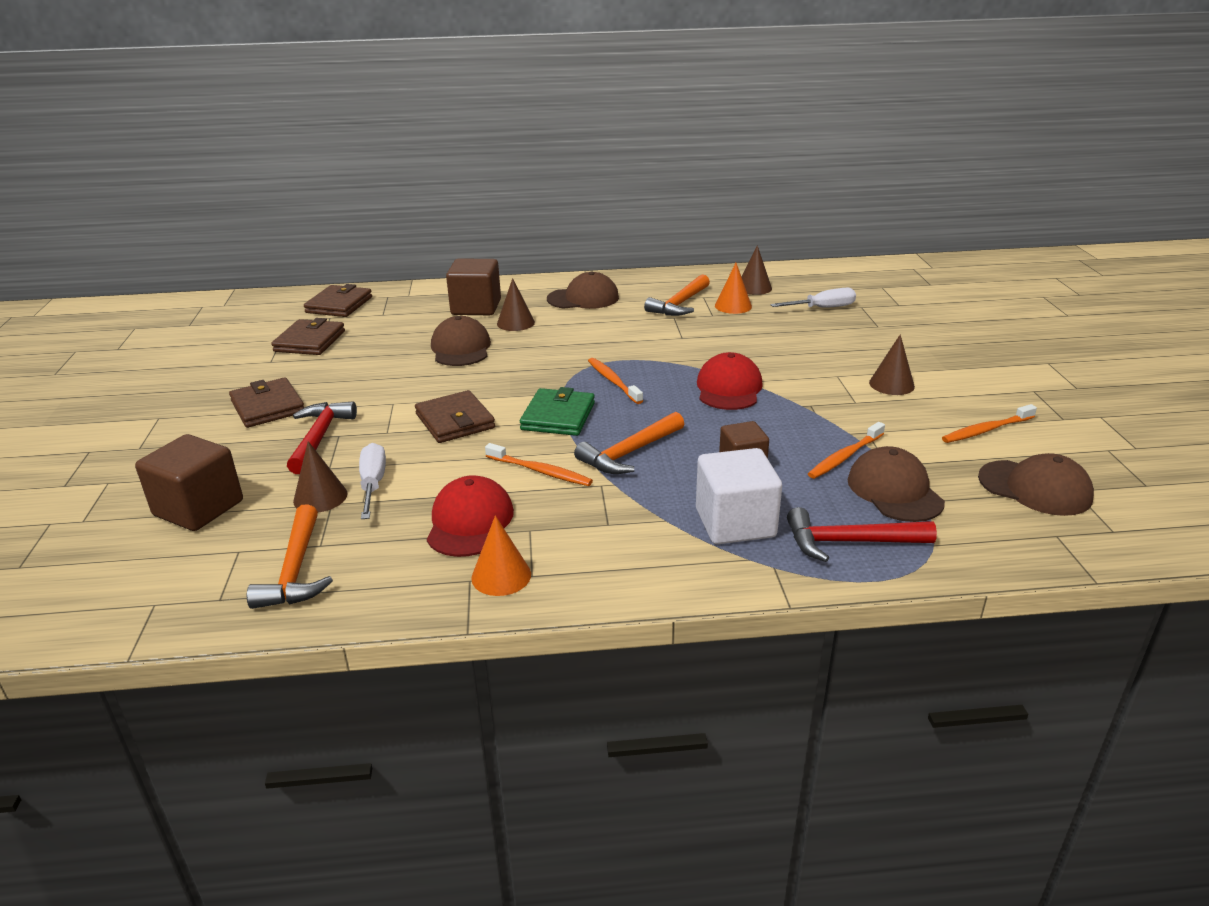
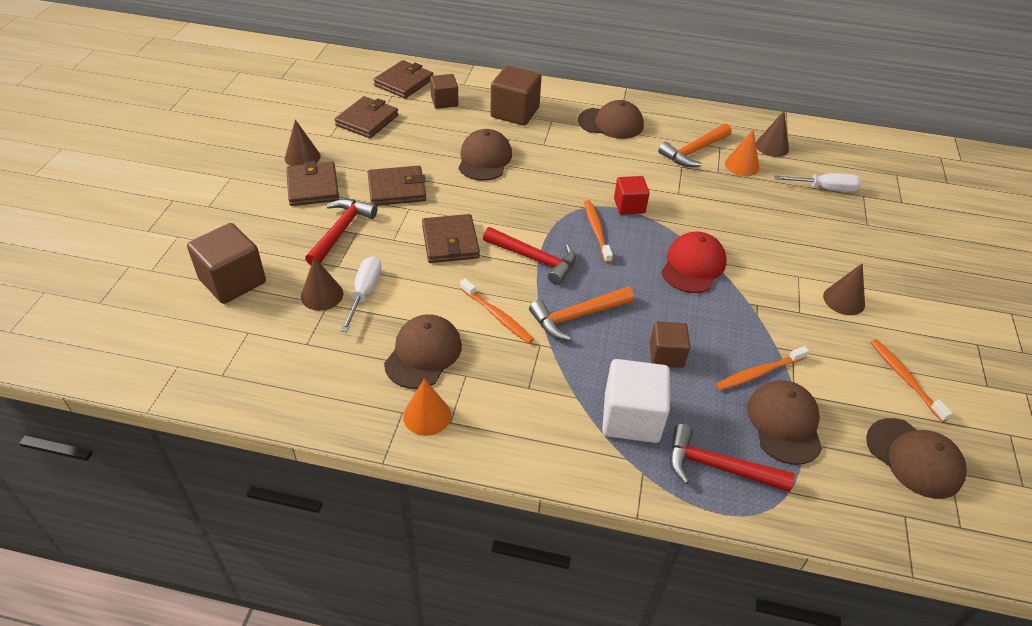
camera: 15 degrees right, 15 degrees up
orange hammer [247,504,333,609] -> none
red cap [427,475,514,557] -> brown cap [384,314,462,389]
brown cone [497,278,535,331] -> brown cone moved to [285,120,321,166]
green wallet [520,387,595,436] -> red hammer [483,227,576,285]
orange toothbrush [942,404,1037,443] -> orange toothbrush turned 75 degrees clockwise [871,339,953,422]
none -> brown wallet [368,166,426,206]
none -> brown cube [430,74,458,109]
none -> red cube [614,176,650,215]

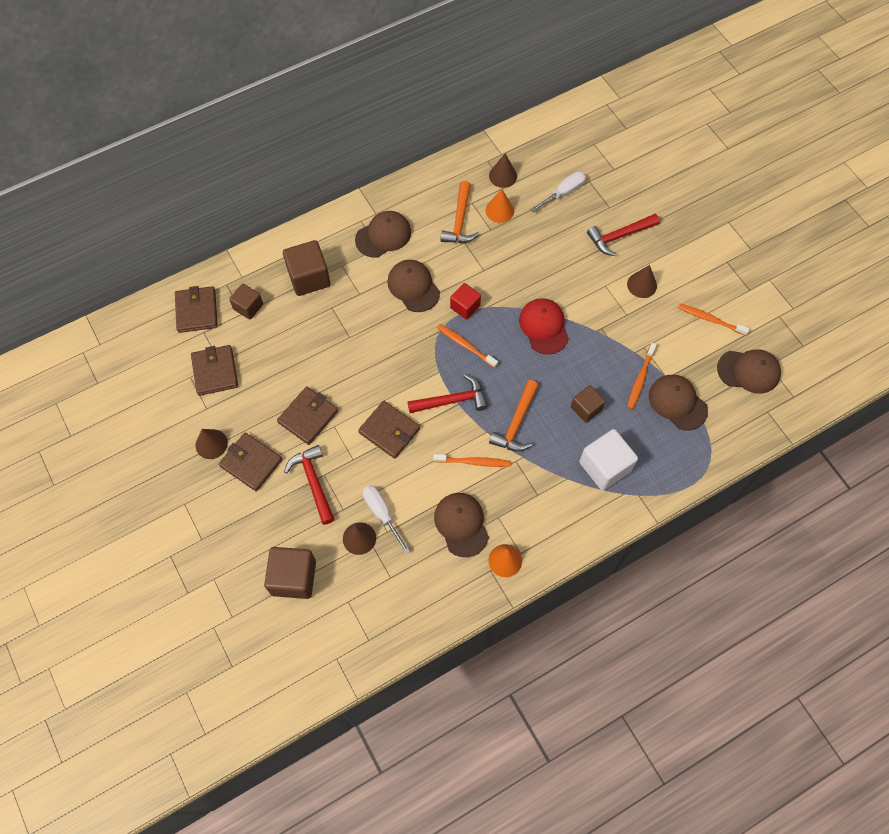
camera: 40 degrees left, 20 degrees up
brown cap [459,129,512,181] -> brown cap moved to [387,260,440,312]
red hammer [670,424,795,492] -> red hammer moved to [587,214,660,256]

